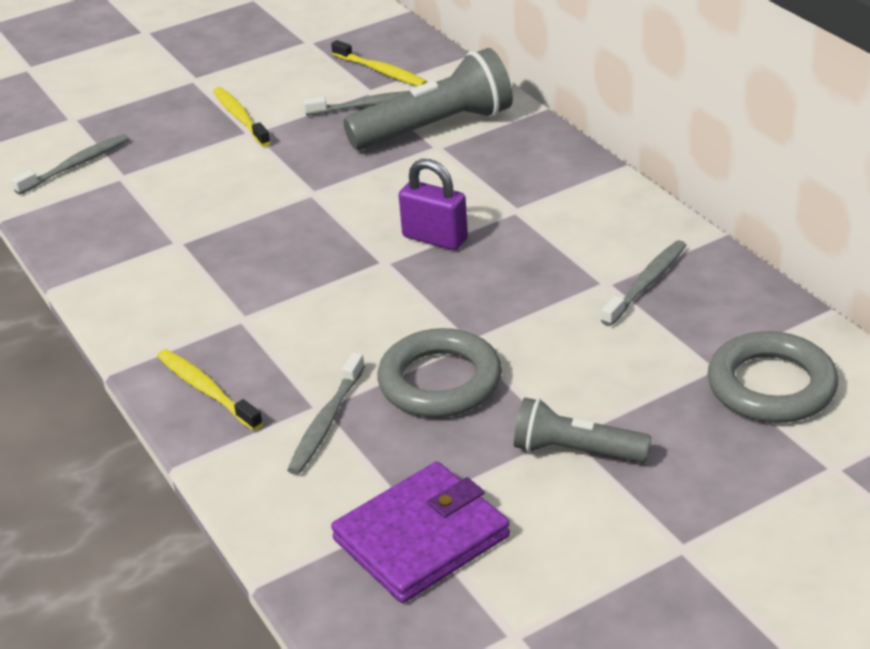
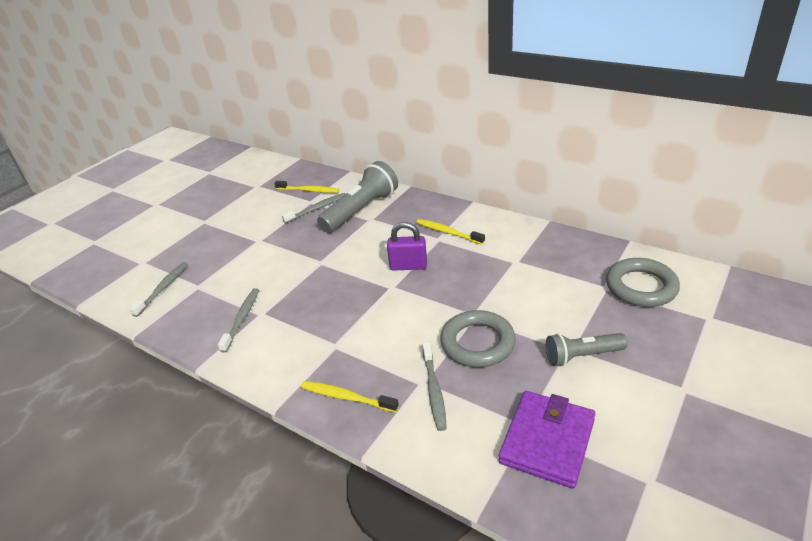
camera: 25 degrees left, 0 degrees up
yellow toothbrush [213,87,271,146] -> yellow toothbrush moved to [416,219,485,245]
grey toothbrush [601,240,687,326] -> grey toothbrush moved to [218,288,259,353]

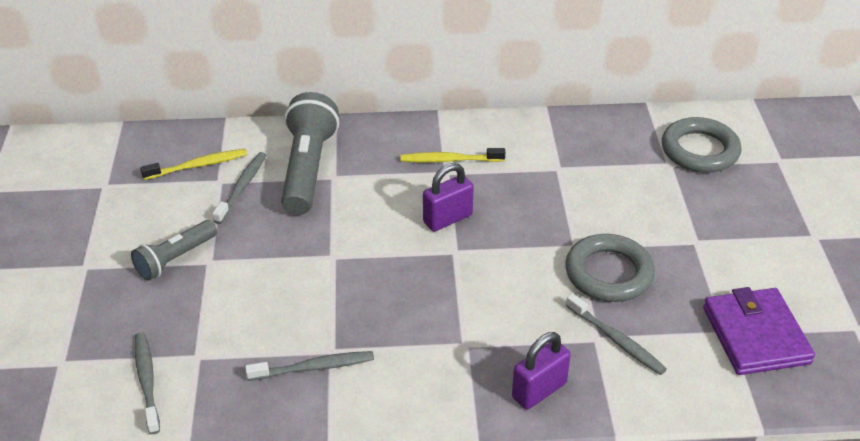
camera: 40 degrees left, 5 degrees up
grey toothbrush [218,288,259,353] -> grey toothbrush turned 105 degrees clockwise [245,351,374,381]
yellow toothbrush [301,381,399,412] -> purple padlock [512,332,571,409]
grey flashlight [546,333,628,366] -> grey flashlight moved to [131,220,217,281]

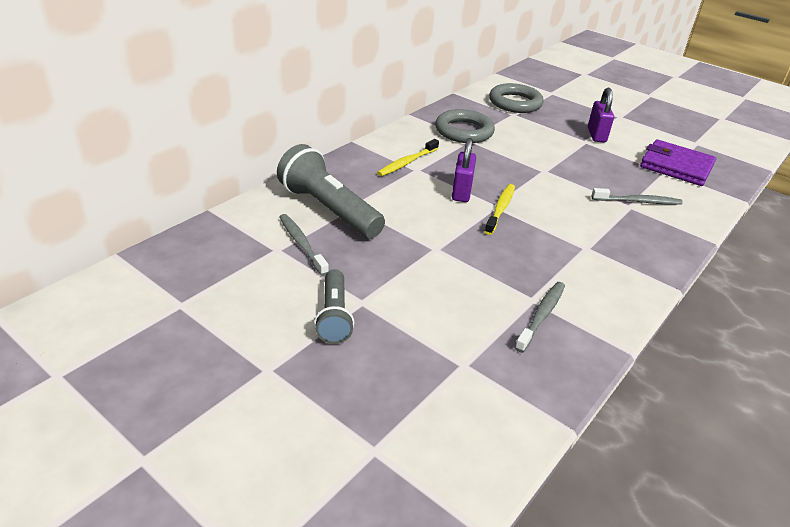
camera: 50 degrees left, 5 degrees down
grey toothbrush [135,333,160,434] -> none
yellow toothbrush [140,149,247,180] -> yellow toothbrush moved to [485,184,515,235]
purple padlock [512,332,571,409] -> purple padlock moved to [588,88,614,142]
grey ring [565,234,655,302] -> grey ring moved to [435,109,495,143]

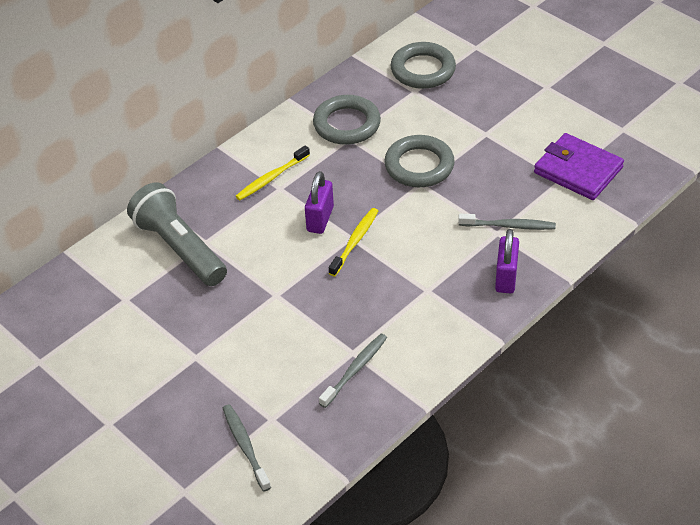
camera: 10 degrees right, 10 degrees up
grey toothbrush [280,214,329,276] -> grey toothbrush moved to [223,404,271,492]
grey flashlight [314,269,354,344] -> none
purple padlock [588,88,614,142] -> purple padlock moved to [495,229,519,293]
none -> grey ring [384,135,455,187]

